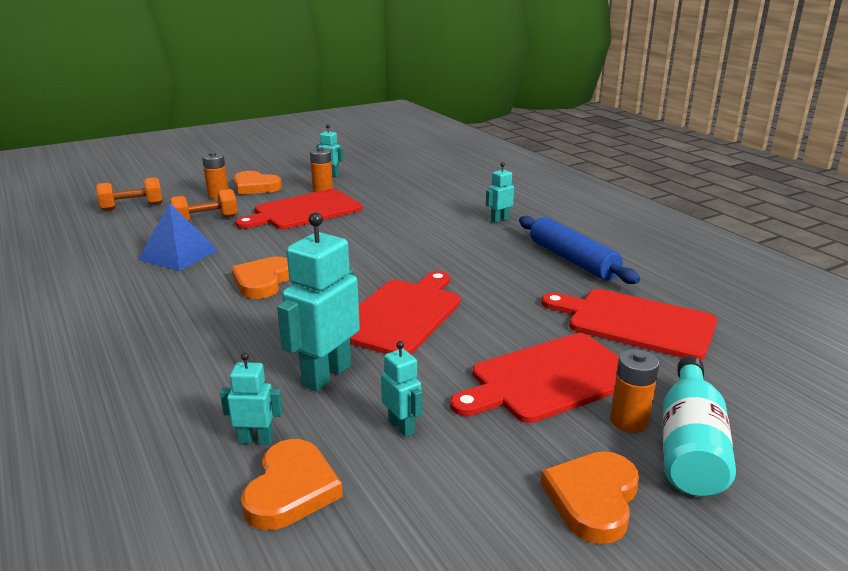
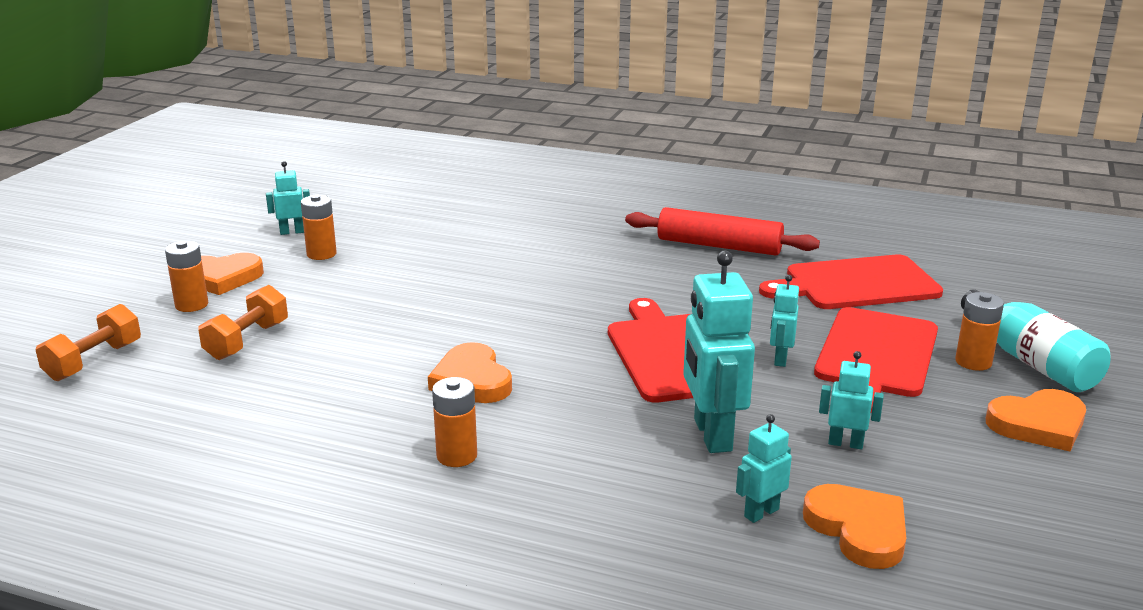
camera: 40 degrees left, 0 degrees up
blue pyramid [138,203,217,271] -> none
red cutting board [235,189,363,229] -> none
turquoise robot [486,162,514,223] -> turquoise robot moved to [770,275,799,367]
blue rolling pin [519,216,640,284] -> red rolling pin [625,207,820,256]
orange heart [541,451,639,544] -> orange heart turned 90 degrees counterclockwise [986,389,1086,451]
none -> orange battery [432,377,477,467]

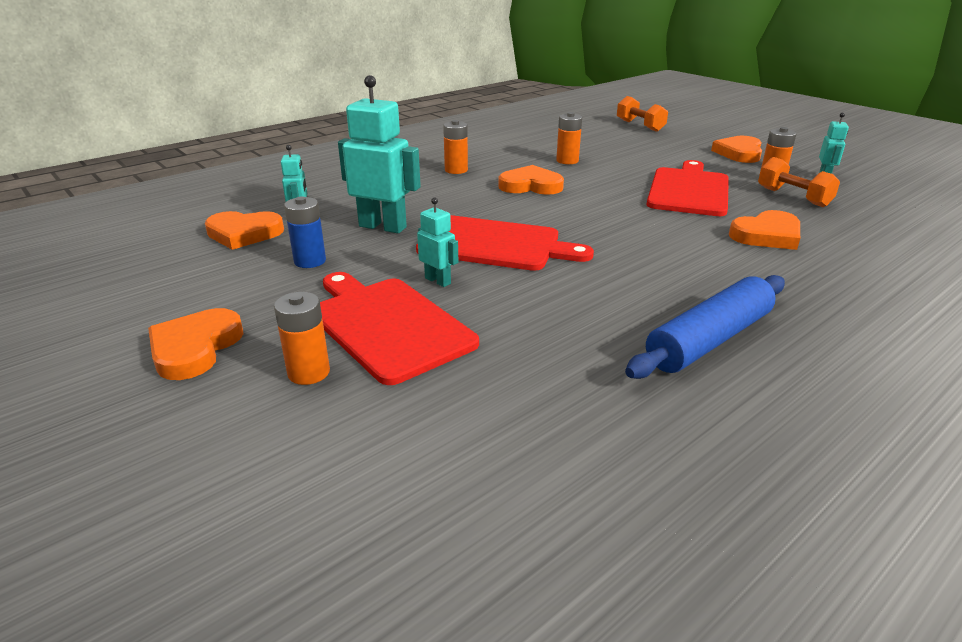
camera: 120 degrees right, 5 degrees up
orange battery [165,241,208,312] -> orange battery moved to [556,112,582,164]
orange dumbbell [198,285,288,360] -> orange dumbbell moved to [758,157,840,207]
red rolling pin [625,207,820,256] -> blue rolling pin [625,275,785,379]
red cutting board [759,255,943,309] -> red cutting board moved to [646,160,729,216]
turquoise robot [819,351,884,449] -> blue battery [284,197,326,268]
turquoise bottle [961,289,1110,392] -> none
none -> orange heart [729,210,800,250]

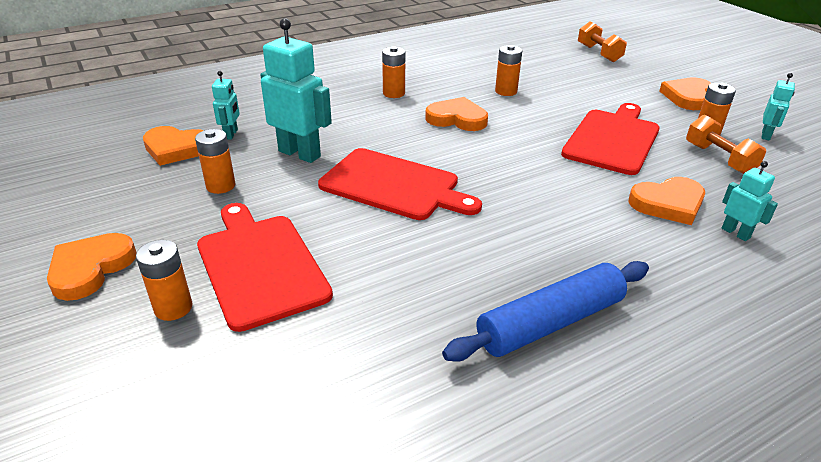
camera: 10 degrees right, 5 degrees up
blue battery [284,197,326,268] -> orange battery [195,129,235,194]
turquoise robot [417,197,458,287] -> turquoise robot moved to [722,161,778,241]

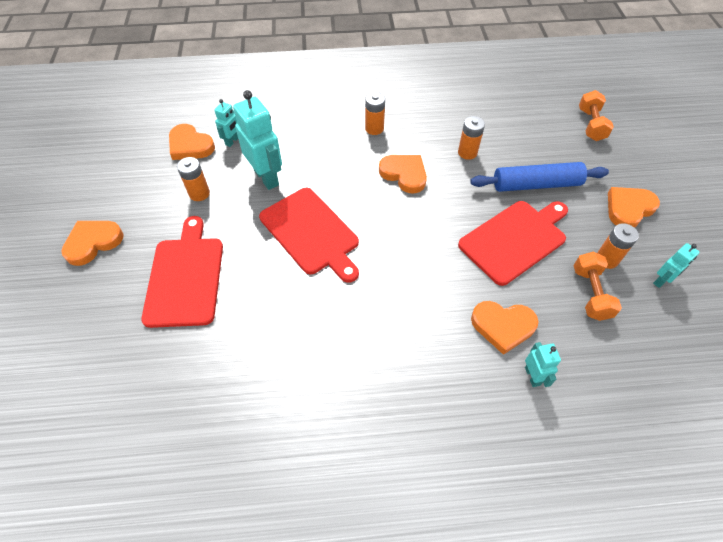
camera: 25 degrees right, 20 degrees up
orange battery [136,240,192,321] -> none
blue rolling pin [442,261,649,362] -> blue rolling pin moved to [470,162,609,192]

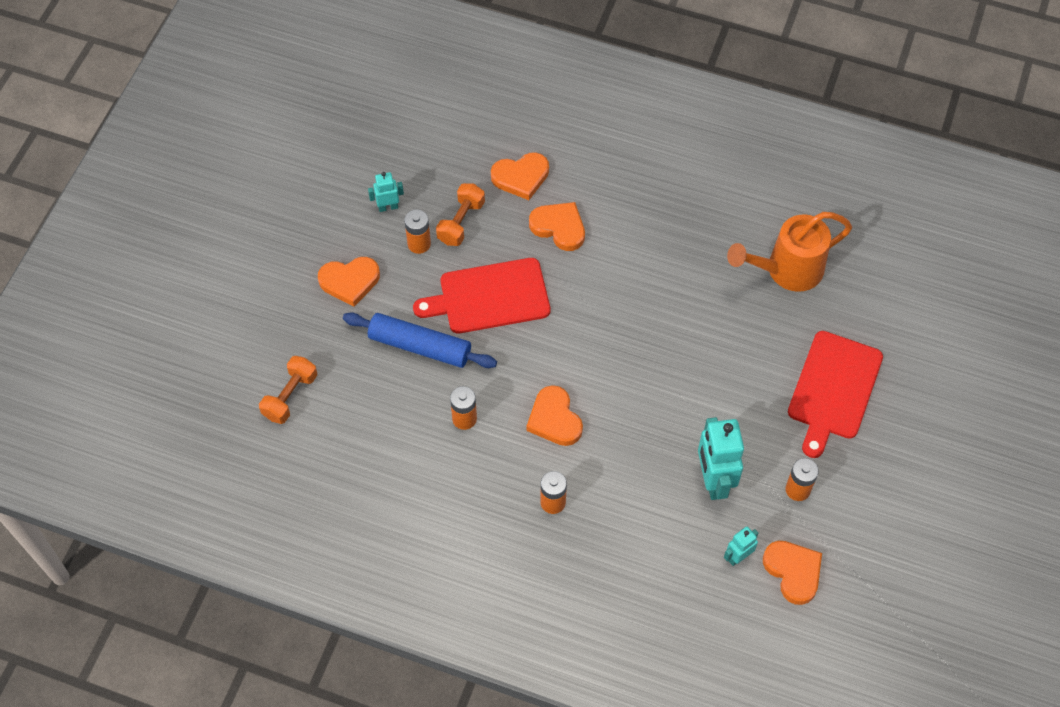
camera: 155 degrees left, 5 degrees up
orange heart [61,221,124,266] -> orange heart moved to [491,152,549,200]
red cutting board [259,188,359,283] -> none
turquoise robot [525,342,561,387] -> none
none -> orange watering can [727,212,852,292]

